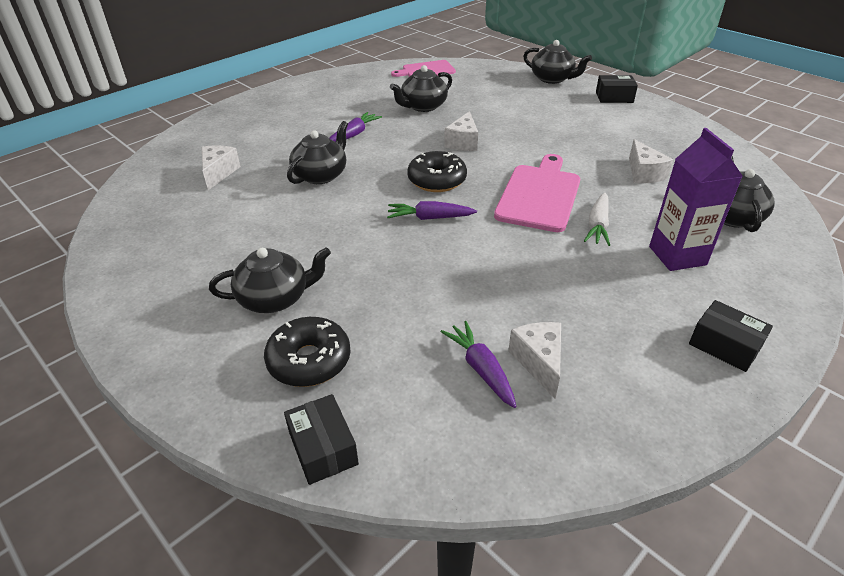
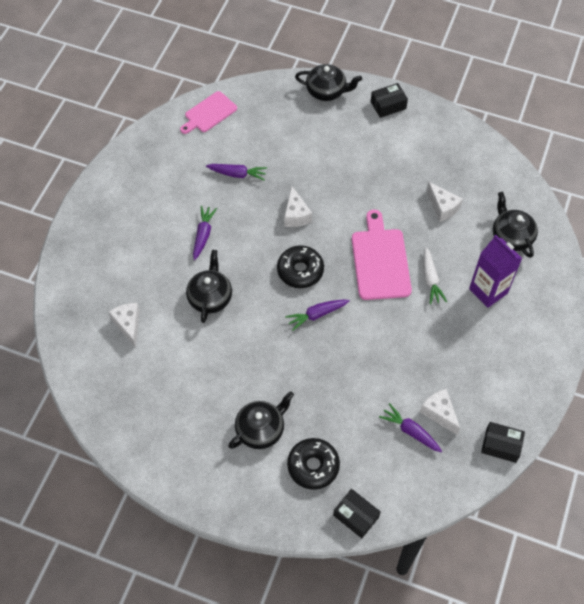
camera: 25 degrees left, 20 degrees up
black teapot [390,65,452,112] -> purple carrot [206,164,267,181]
black box [689,300,773,372] -> black box moved to [481,422,525,463]

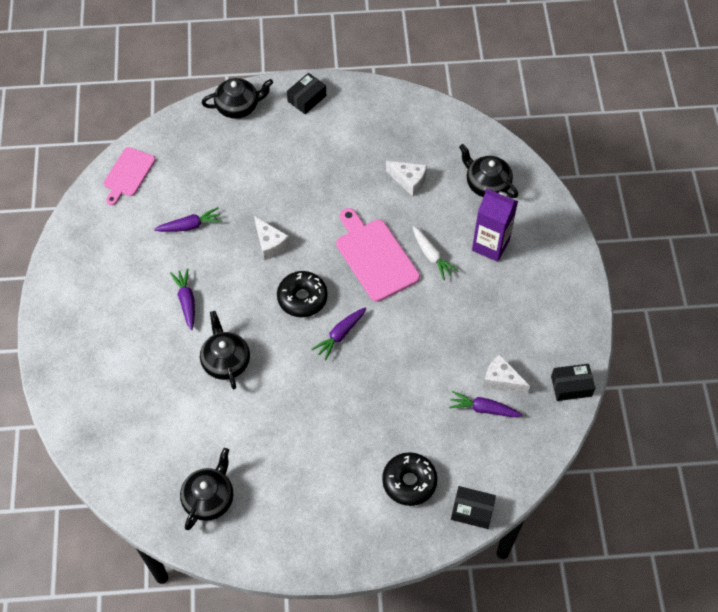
camera: 25 degrees left, 0 degrees up
white cheese [109,303,140,348] -> none
black teapot [228,391,294,449] -> black teapot moved to [180,448,233,530]

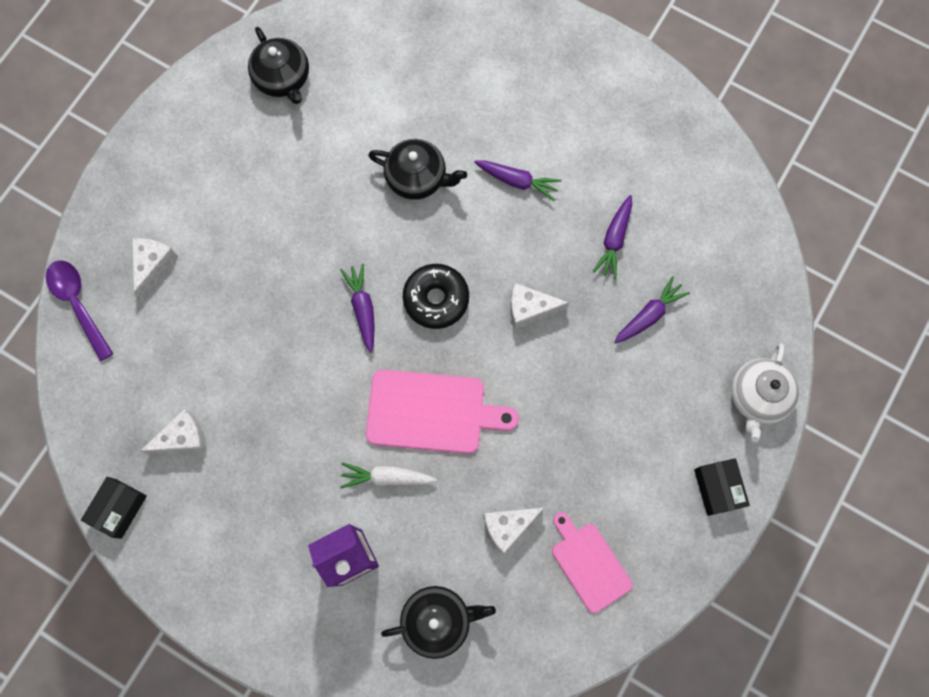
camera: 125 degrees right, 15 degrees up
pink cutting board [104,147,156,205] -> pink cutting board moved to [552,512,633,613]
black teapot [202,78,273,119] -> white teapot [731,344,799,442]
black donut [382,452,437,506] -> white cheese [132,238,178,299]
purple carrot [449,391,522,417] -> purple carrot moved to [614,276,690,344]
black box [451,486,496,529] -> purple spoon [46,260,114,361]

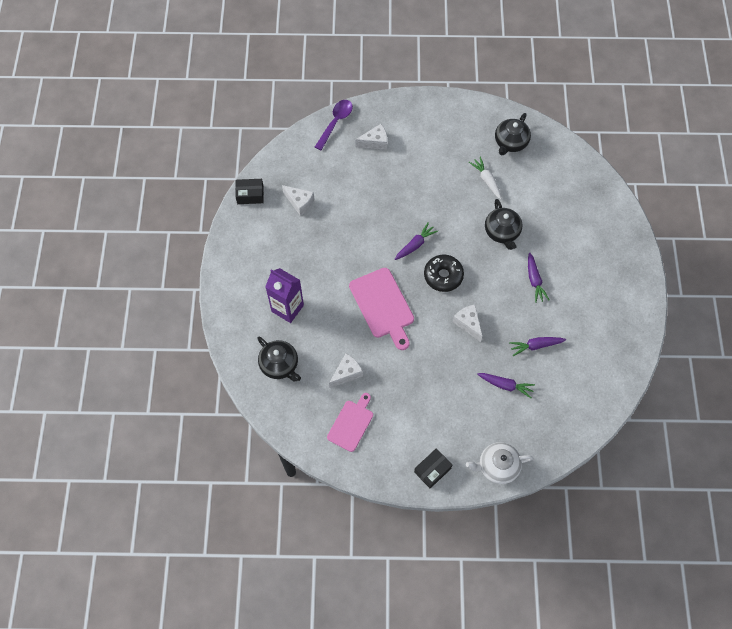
camera: 60 degrees right, 10 degrees down
white carrot [340,462,437,488] -> white carrot moved to [469,157,502,200]
white cheese [484,507,545,554] -> white cheese turned 105 degrees clockwise [329,353,363,388]

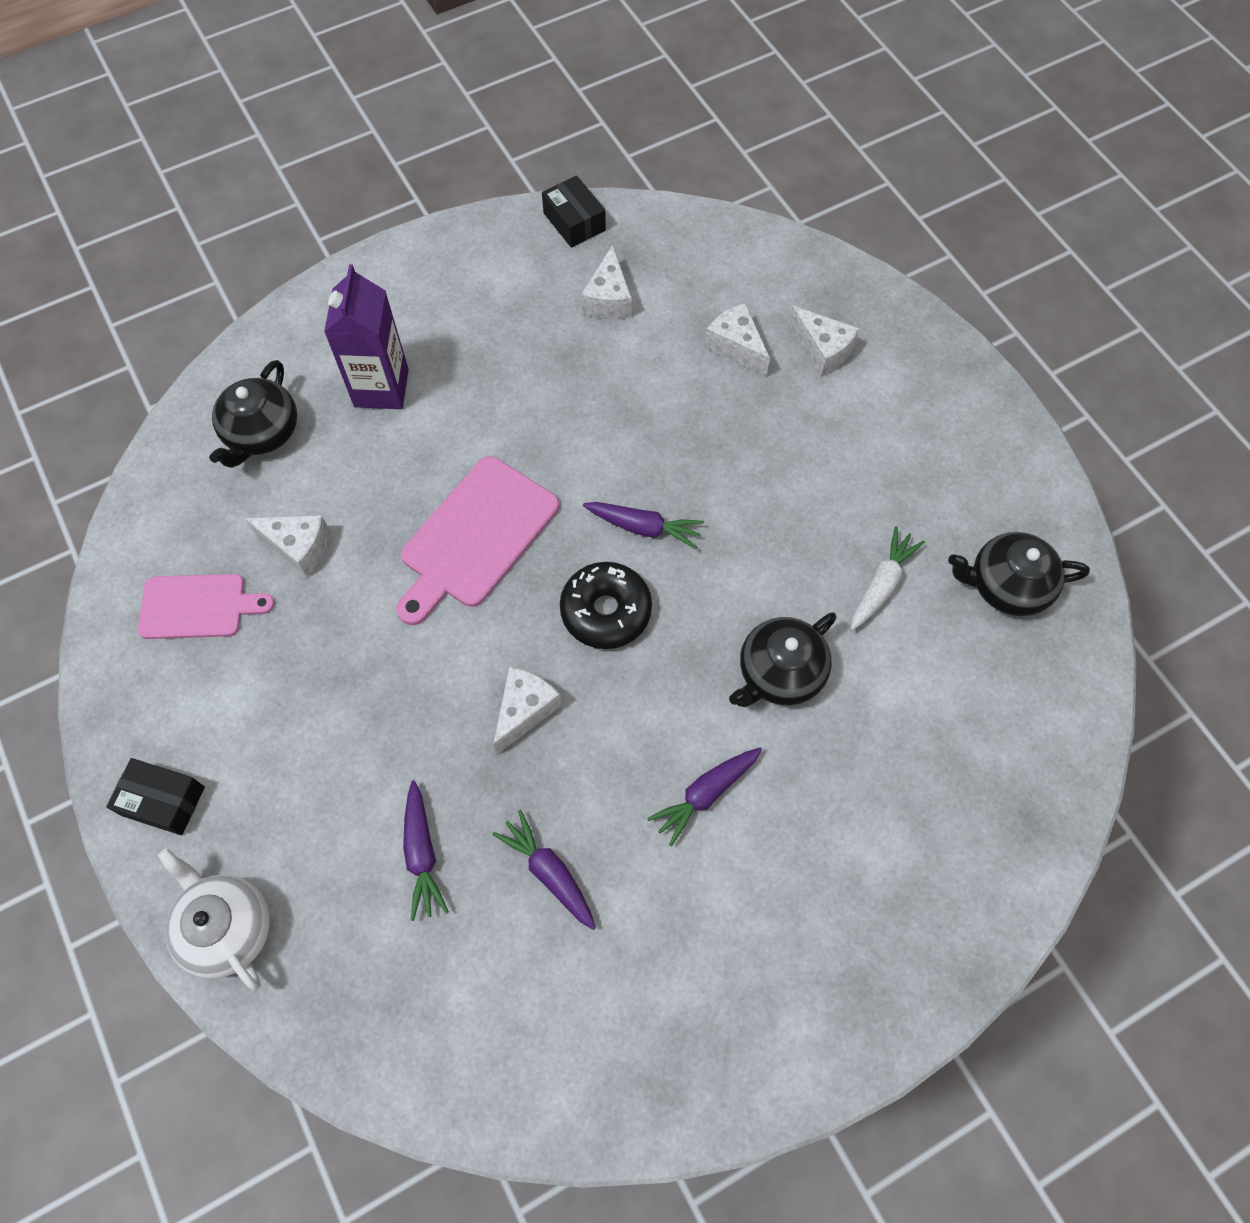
camera: 60 degrees right, 0 degrees up
purple spoon [315,100,353,150] -> none
none -> white cheese [704,303,770,377]

